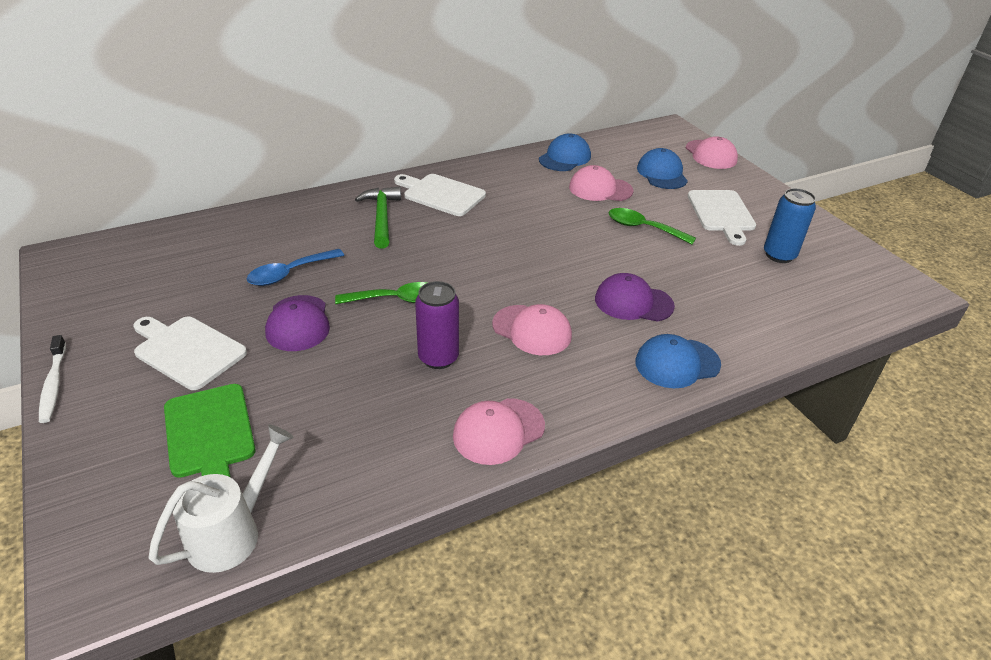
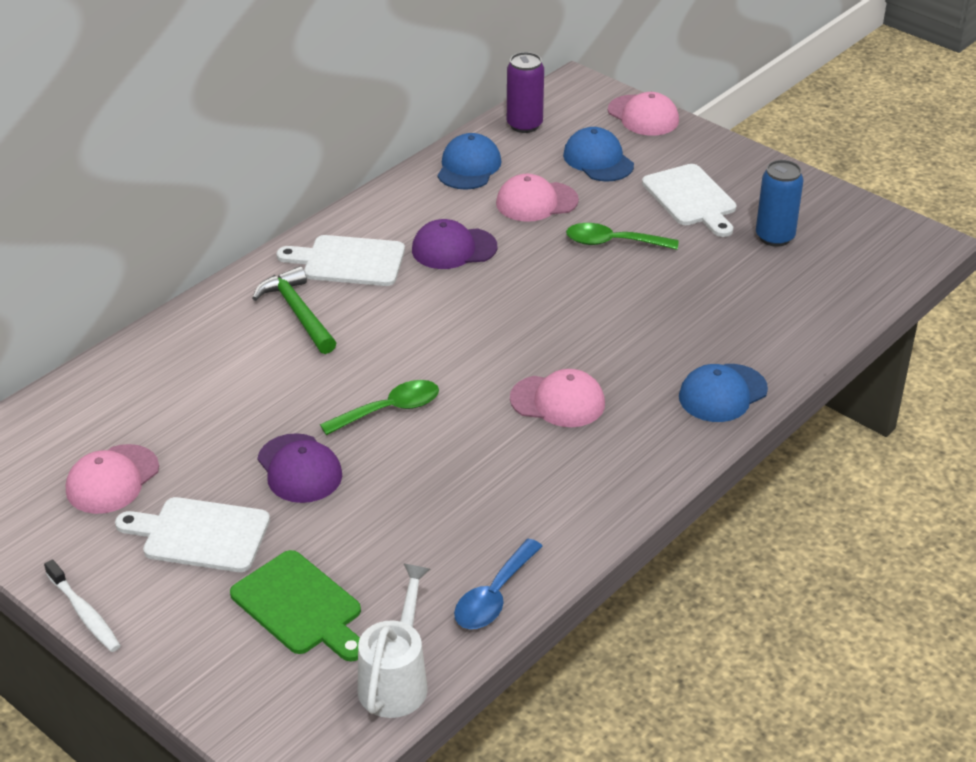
camera: 20 degrees left, 0 degrees up
blue spoon [247,249,344,286] -> blue spoon moved to [454,539,543,629]
purple can [415,281,459,369] -> purple can moved to [507,52,544,133]
pink cap [453,398,545,465] -> pink cap moved to [66,444,159,514]
purple cap [595,273,675,322] -> purple cap moved to [412,219,497,269]

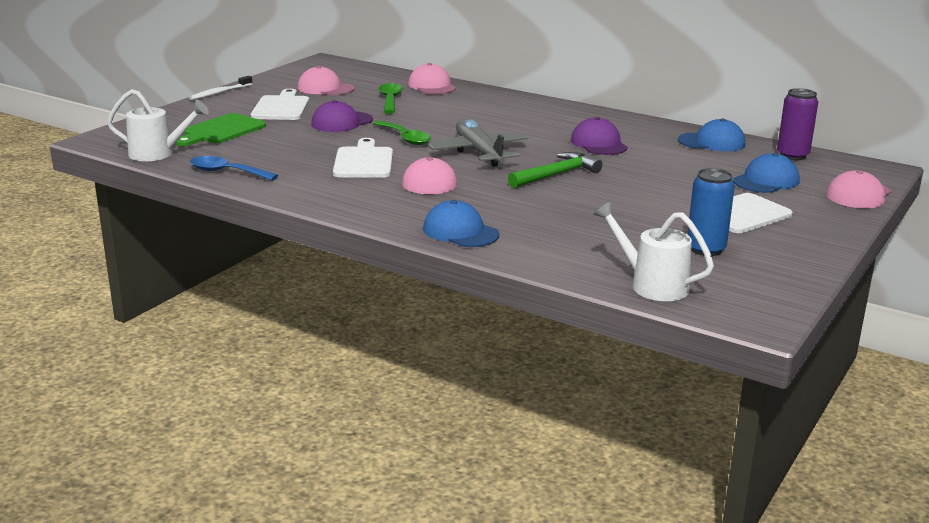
camera: 80 degrees right, 15 degrees down
green hammer [252,266,336,354] -> green hammer moved to [508,152,602,188]
white cutting board [277,235,405,286] -> white cutting board moved to [333,138,393,178]
pink cap [496,174,579,222] -> pink cap moved to [408,63,456,94]
green spoon [566,223,679,250] -> green spoon moved to [379,83,403,114]
none -> grey plane [428,119,528,167]
none -> white watering can [593,201,714,301]

